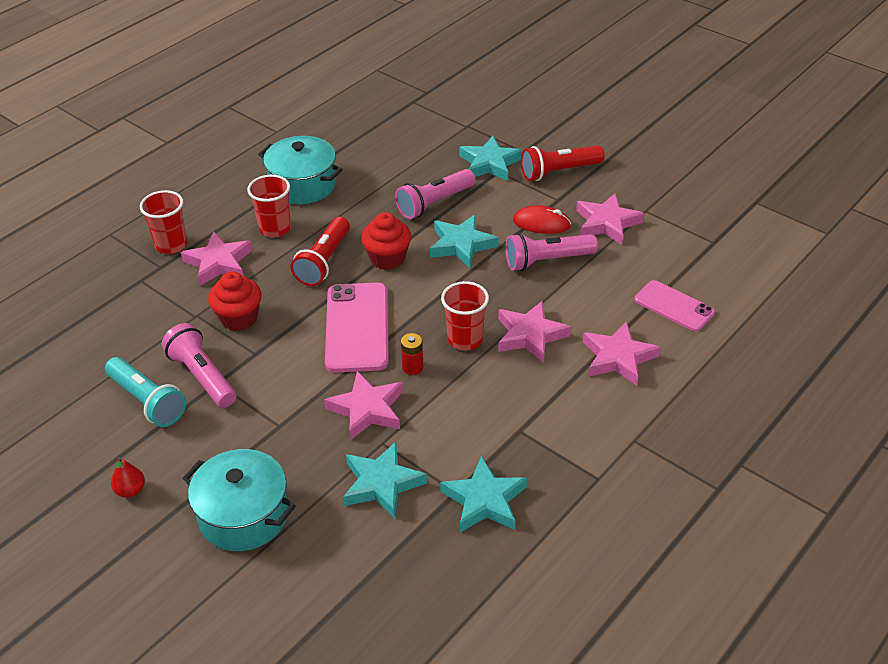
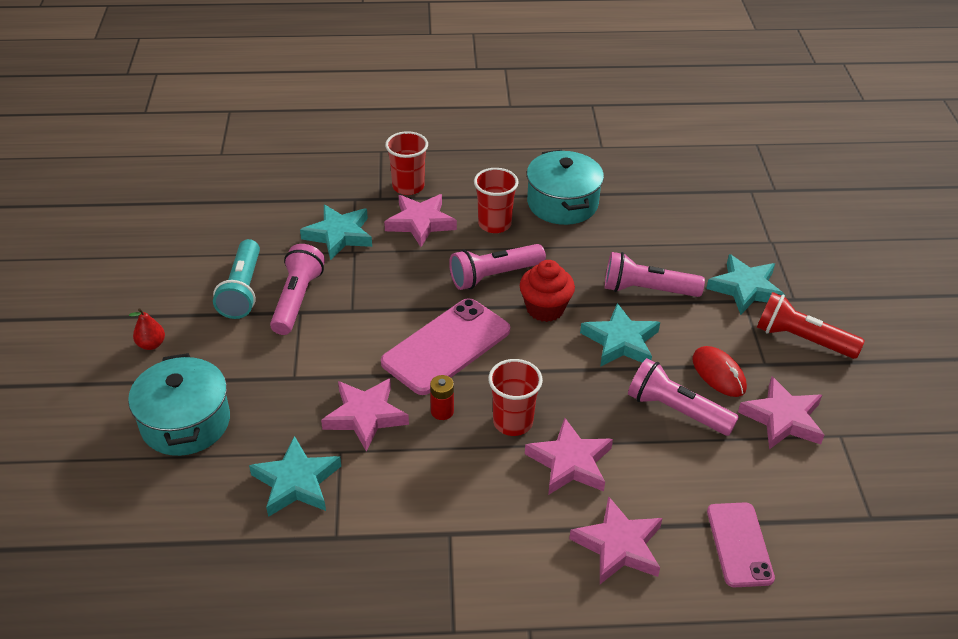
camera: 45 degrees right, 0 degrees up
red cupcake [208,271,262,331] -> none
red flashlight [290,217,350,286] -> pink flashlight [449,244,546,290]
turquoise star [440,456,527,533] -> turquoise star moved to [300,205,372,260]

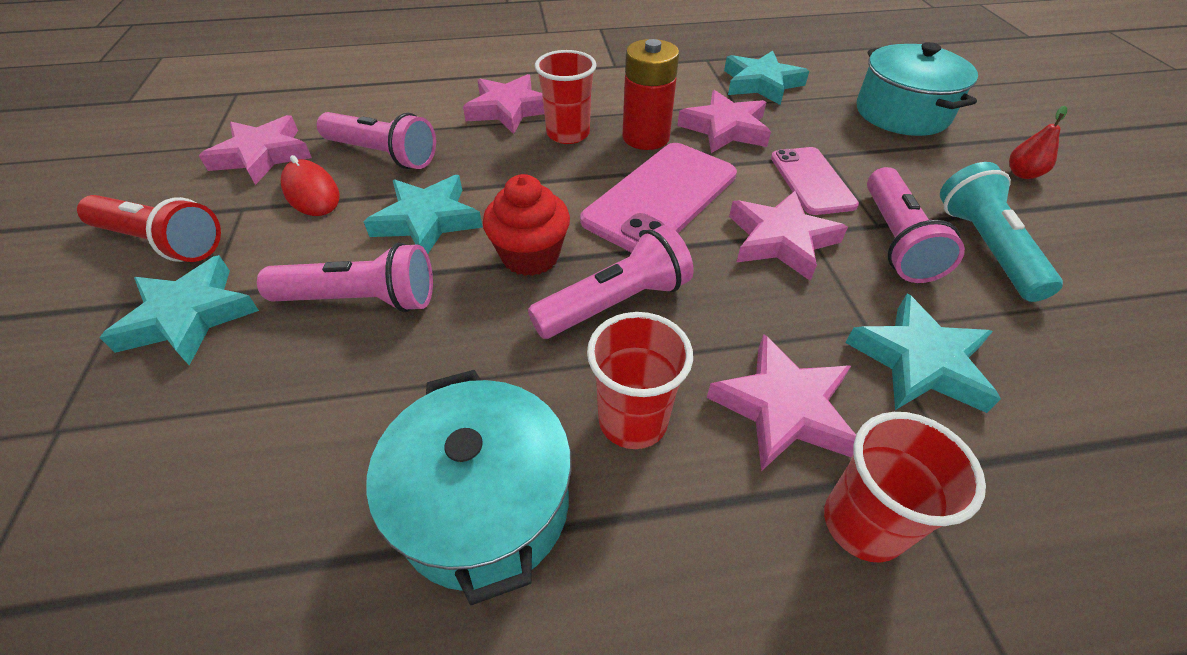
camera: 175 degrees right, 5 degrees up
red battery [430,375,454,420] -> red battery [622,39,679,150], size x1.87
pink star [569,496,662,584] -> pink star moved to [729,191,848,281]
pink phone [707,502,775,587] -> pink phone moved to [771,147,859,215]

